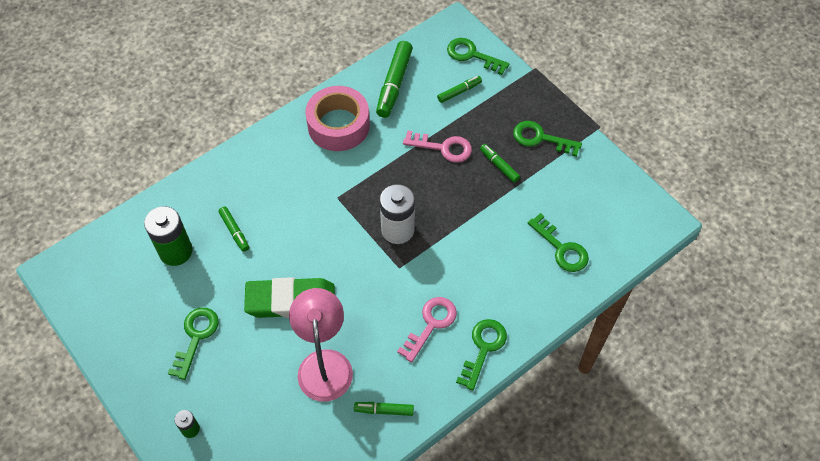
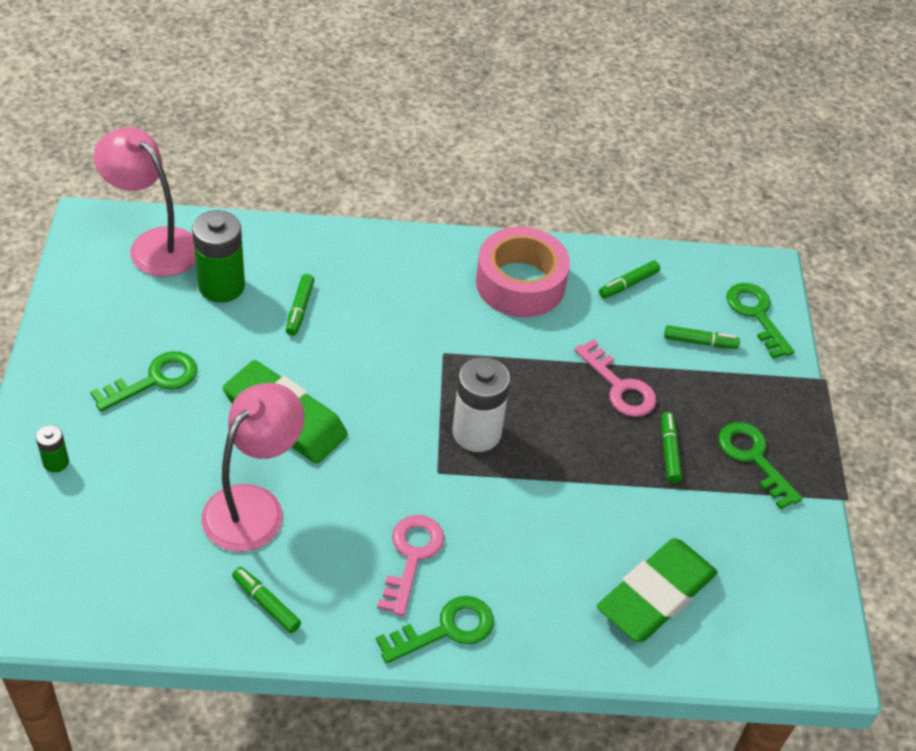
camera: 35 degrees right, 10 degrees down
green marker [376,41,413,118] -> green marker [599,260,660,298], size x0.55
pink key [397,297,457,362] -> pink key turned 60 degrees counterclockwise [377,515,444,616]
green key [528,213,589,272] -> green eraser [597,538,718,642]
none -> pink lamp [94,127,196,277]

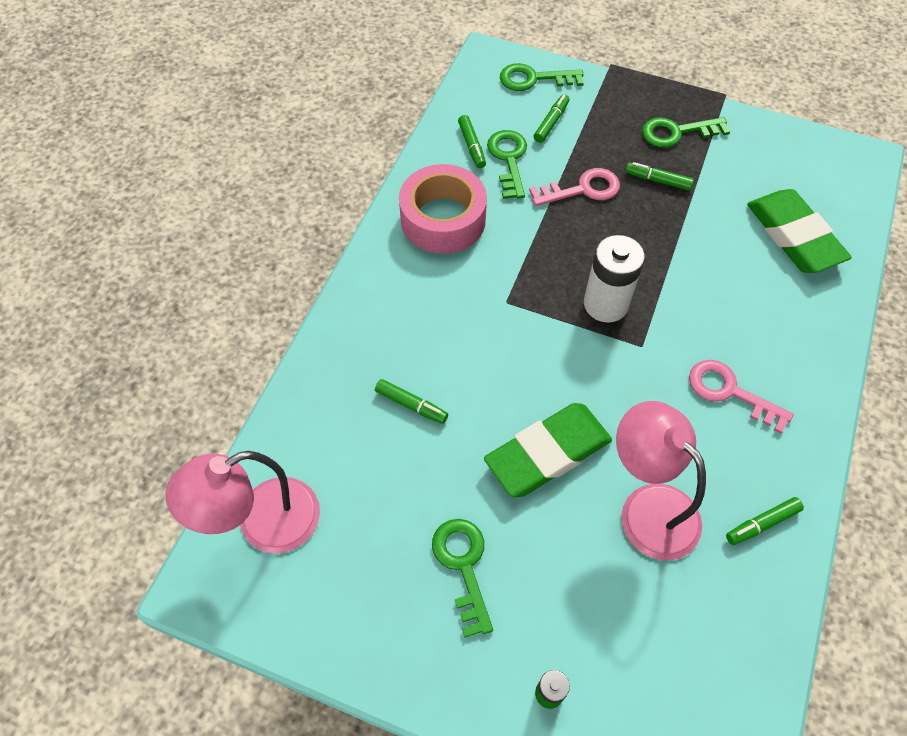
camera: 65 degrees left, 10 degrees up
green battery [192,210,245,303] -> none
green key [376,596,494,664] -> green key moved to [487,130,527,199]

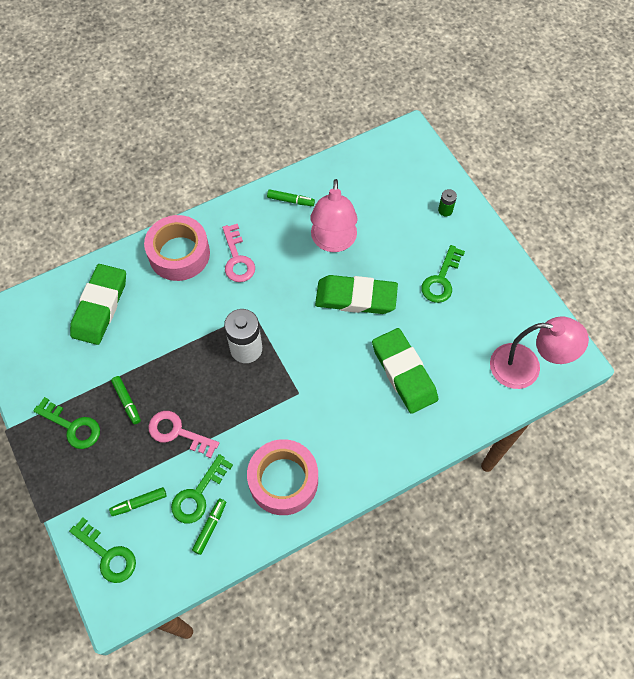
camera: 140 degrees left, 5 degrees up
green marker [375,379,448,424] -> green eraser [372,328,438,414]
none -> pink tape [144,215,210,281]

